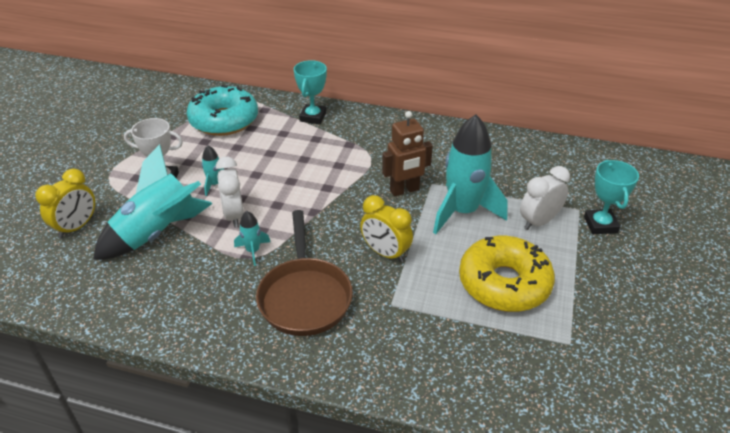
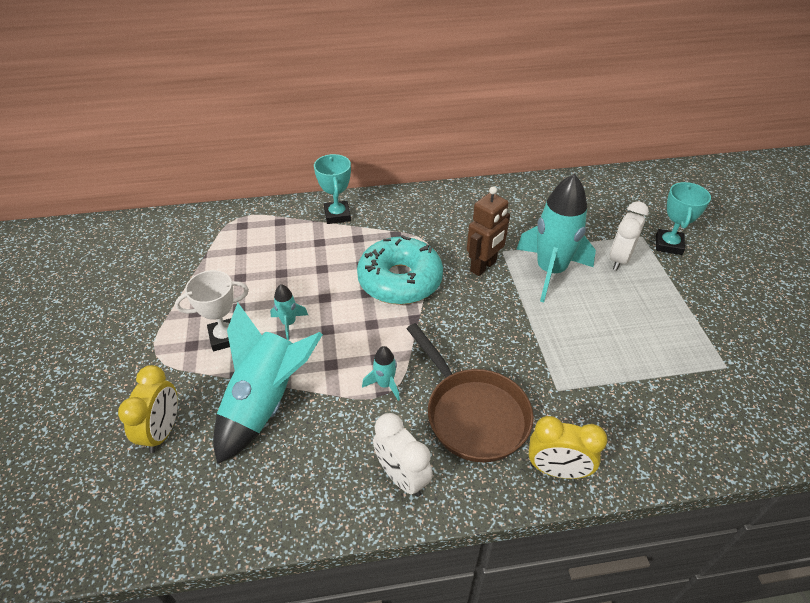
camera: 25 degrees left, 5 degrees up
turquoise donut [187,85,258,136] -> turquoise donut moved to [357,235,443,305]
white clock [216,156,244,228] -> white clock moved to [373,413,433,497]
yellow clock [360,195,413,263] -> yellow clock moved to [528,416,607,479]
yellow donut [459,236,555,312] -> none
turquoise trophy [584,160,639,234] -> turquoise trophy turned 45 degrees clockwise [656,182,711,255]

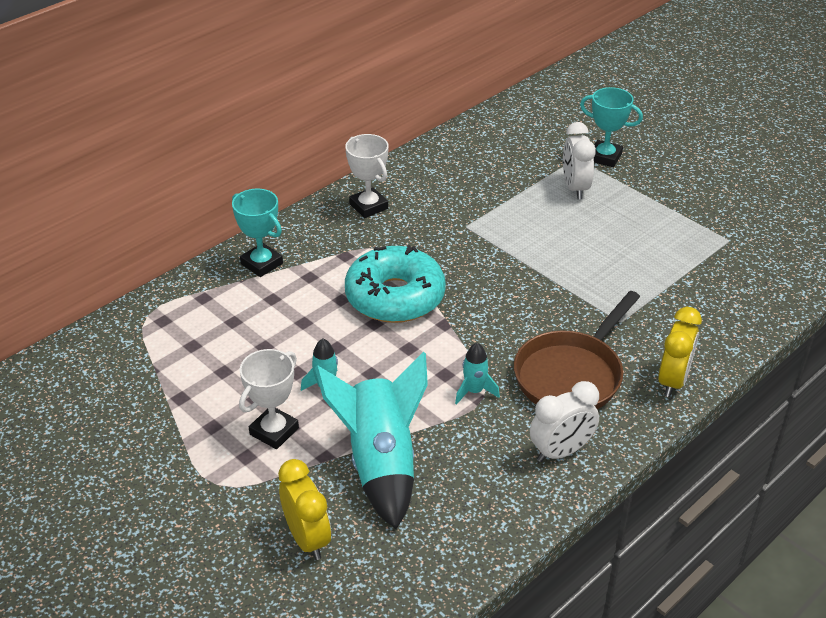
camera: 35 degrees left, 5 degrees down
white clock [373,413,433,497] -> white clock turned 45 degrees counterclockwise [530,381,599,462]
brown pan [407,323,534,462] -> brown pan turned 105 degrees clockwise [514,291,640,409]
brown robot [467,186,510,276] -> none
turquoise rocket [516,174,596,302] -> none
yellow clock [528,416,607,479] -> yellow clock turned 45 degrees counterclockwise [658,307,702,397]
turquoise trophy [656,182,711,255] -> turquoise trophy turned 45 degrees counterclockwise [580,87,643,167]
none -> white trophy [345,134,389,218]

